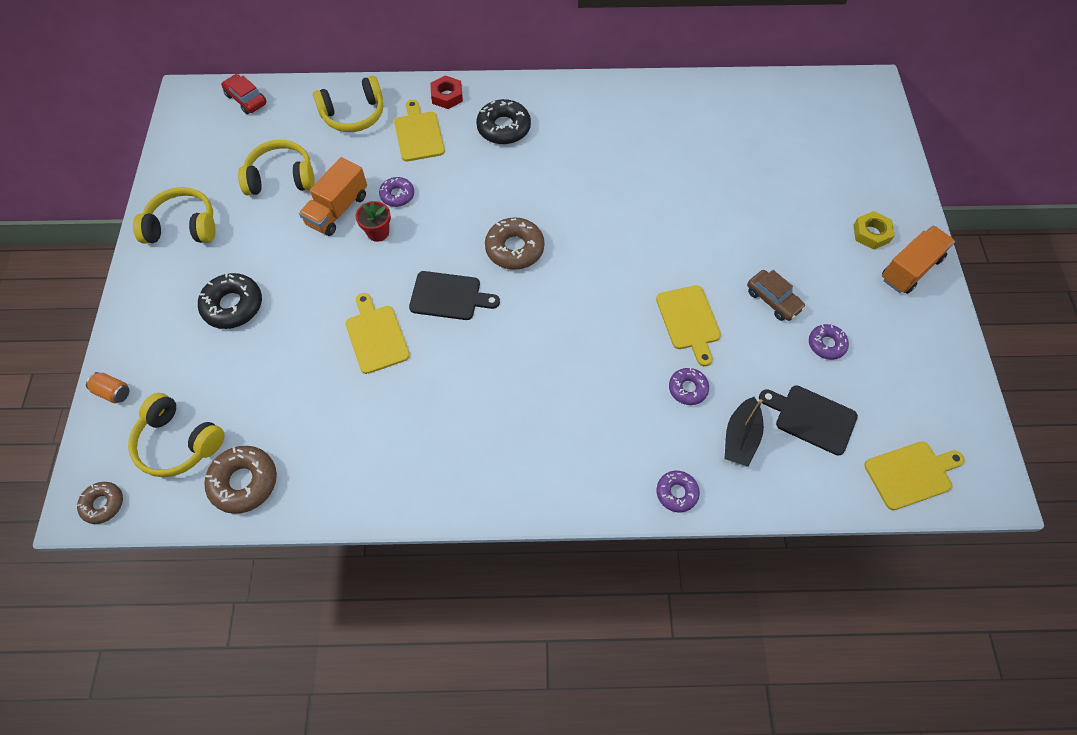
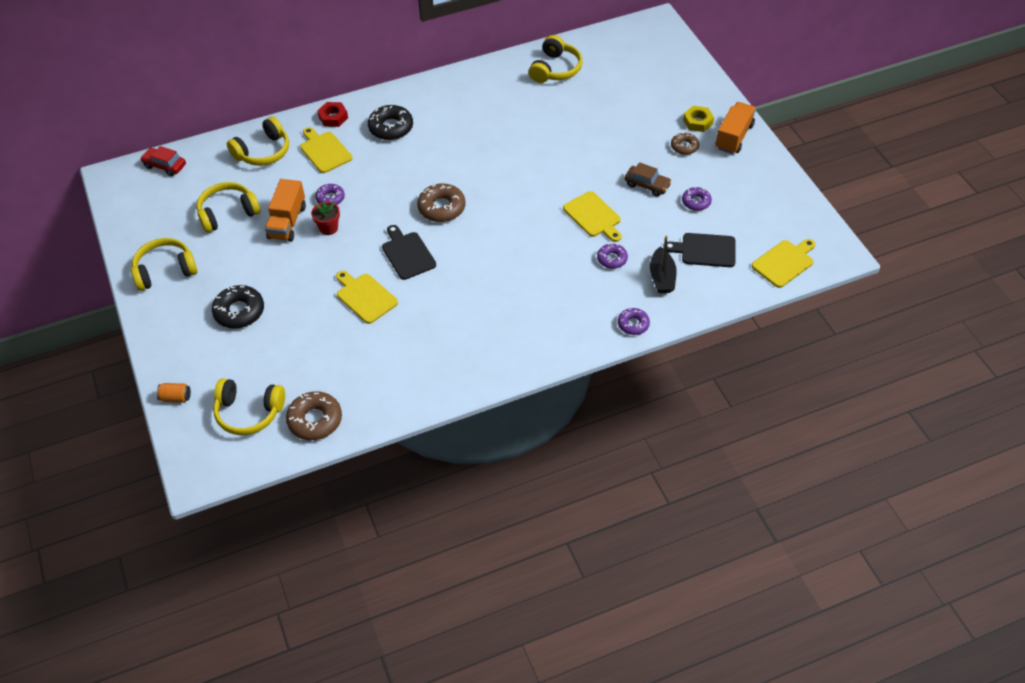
camera: 20 degrees left, 10 degrees down
brown donut [77,482,123,524] -> brown donut moved to [671,133,699,155]
black cutting board [409,271,500,320] -> black cutting board turned 105 degrees counterclockwise [382,225,436,280]
none -> yellow headphones [529,35,583,83]

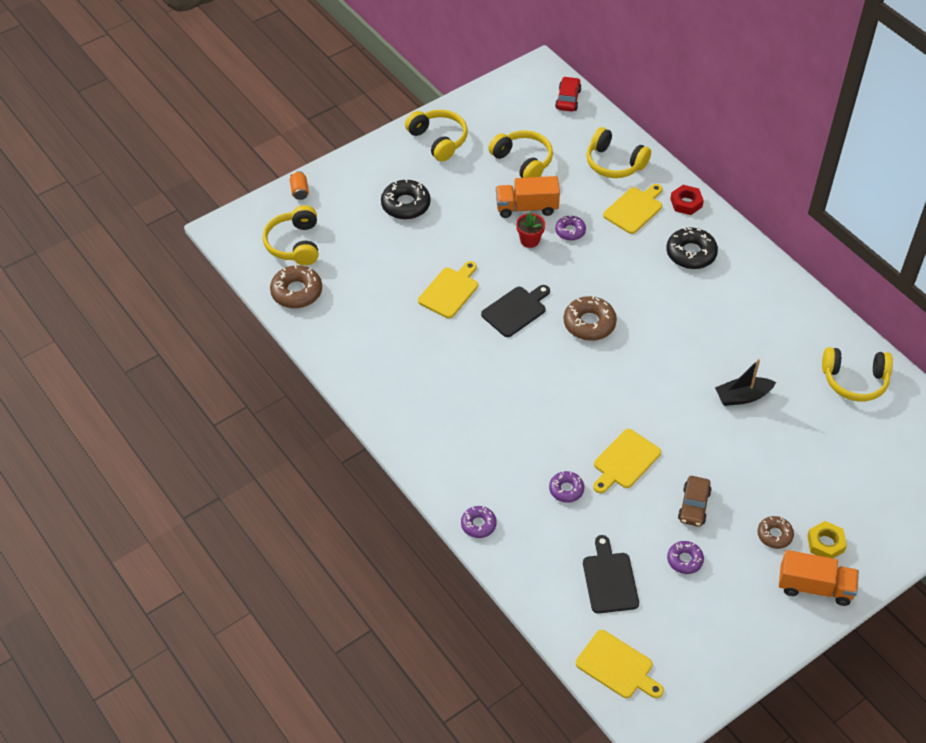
camera: 75 degrees right, 0 degrees up
black boat [650,235,677,293] -> black boat moved to [715,359,776,406]

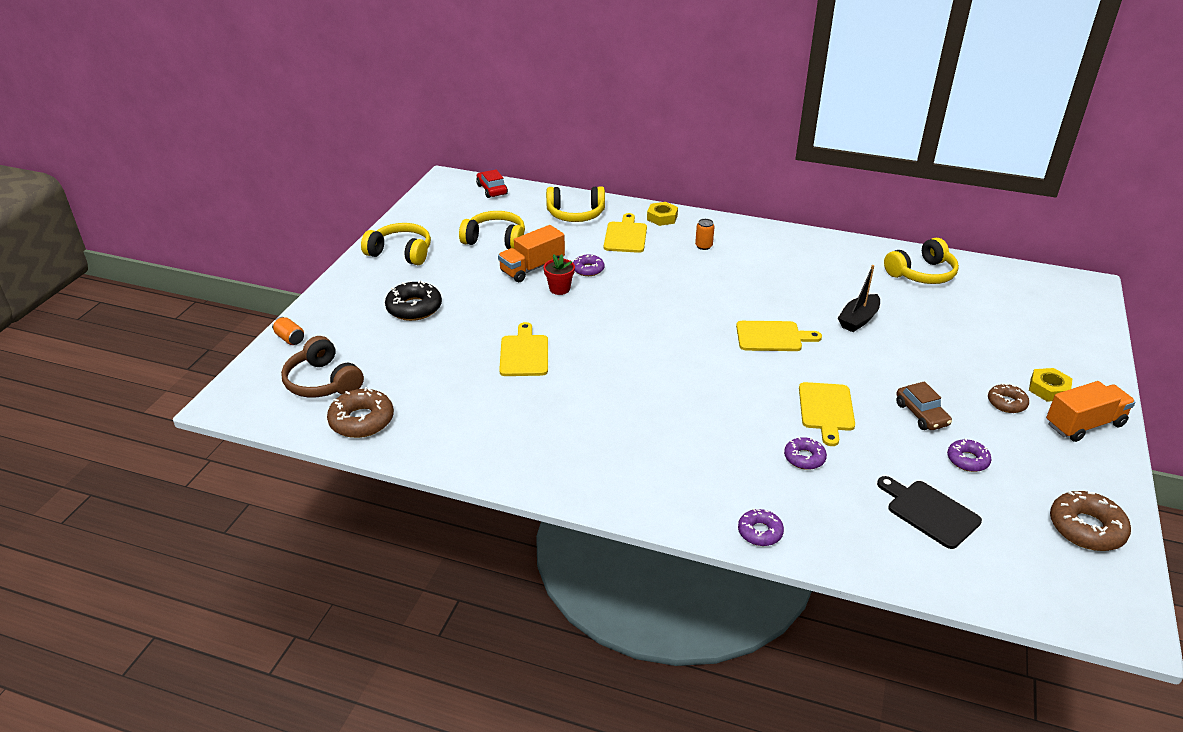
camera: 35 degrees left, 15 degrees down
yellow headphones [263,205,318,265] -> brown headphones [281,336,364,398]
black cutting board [481,285,550,337] -> none
brown donut [564,295,617,341] -> brown donut moved to [1050,491,1131,551]
yellow cutting board [576,630,664,698] -> yellow cutting board moved to [736,321,822,351]
black donut [666,227,718,269] -> orange can [695,219,714,250]
red nut [670,185,704,215] -> yellow nut [647,202,678,226]

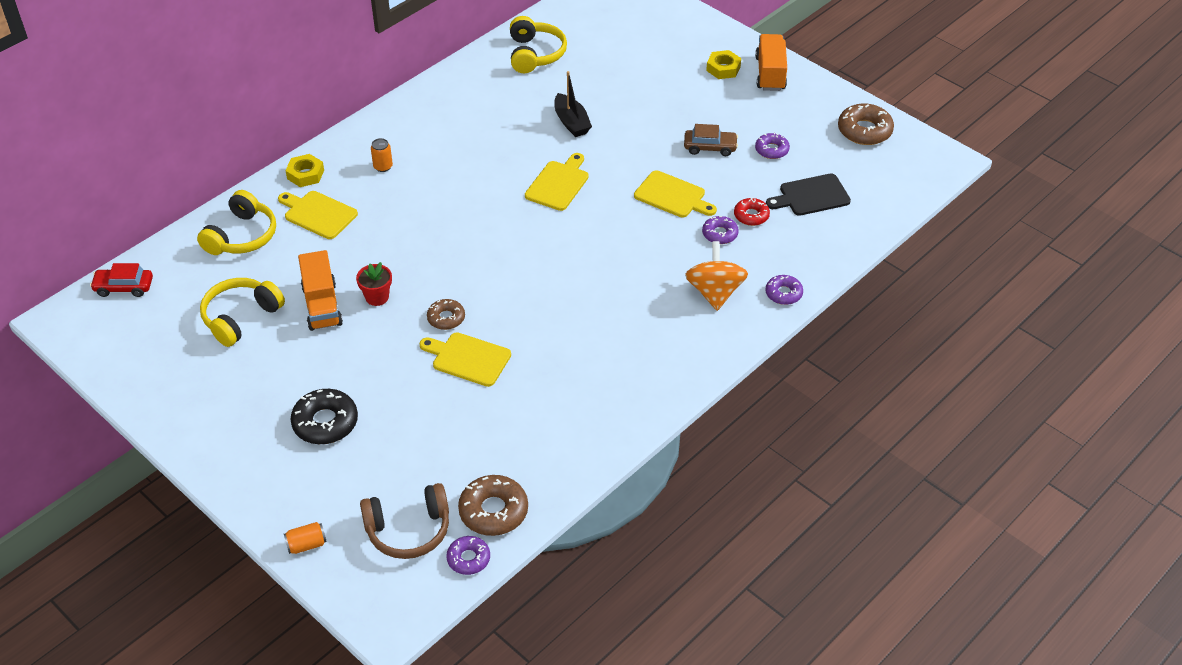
camera: 65 degrees left, 10 degrees up
yellow headphones [361,223,431,265] -> none
purple donut [573,255,604,276] -> purple donut moved to [446,536,490,575]
brown donut [988,383,1029,413] -> brown donut moved to [427,299,465,330]
none -> orange spinning top [685,241,748,311]
none -> red donut [734,198,770,226]

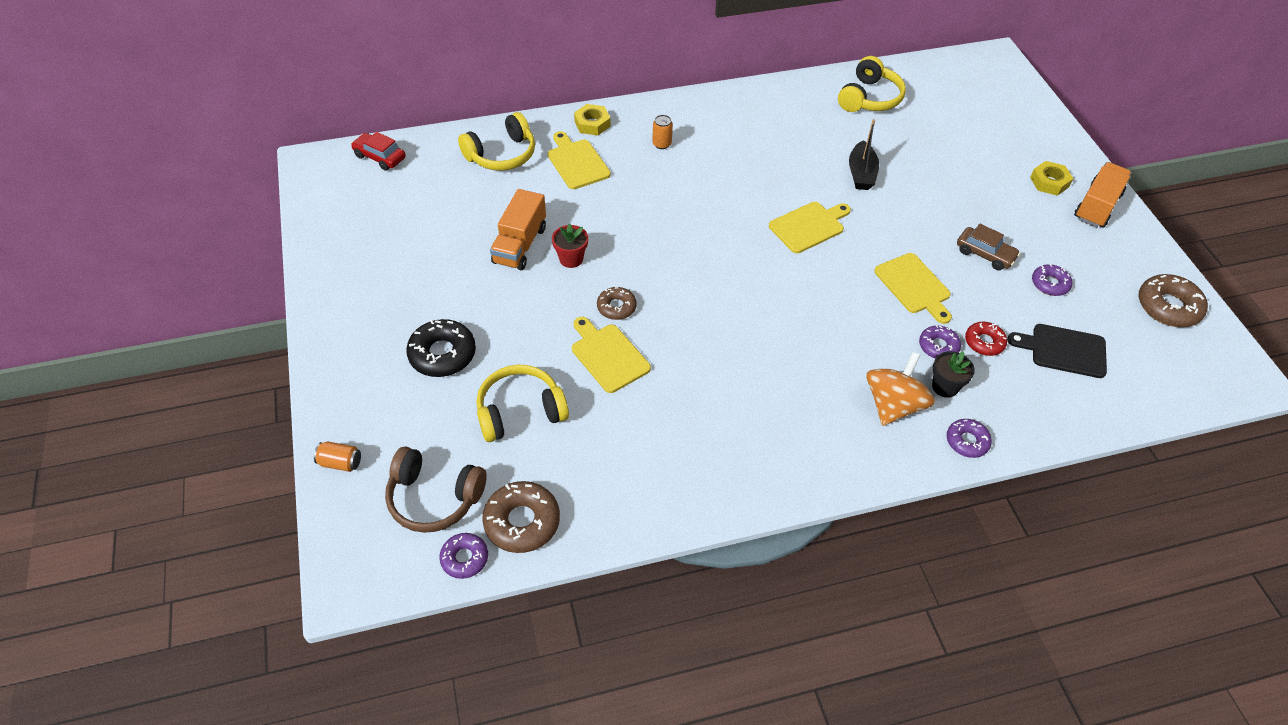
camera: 30 degrees right, 5 degrees up
yellow headphones [200,278,285,347] -> yellow headphones moved to [477,365,569,442]
none -> black flower pot [932,351,975,398]

